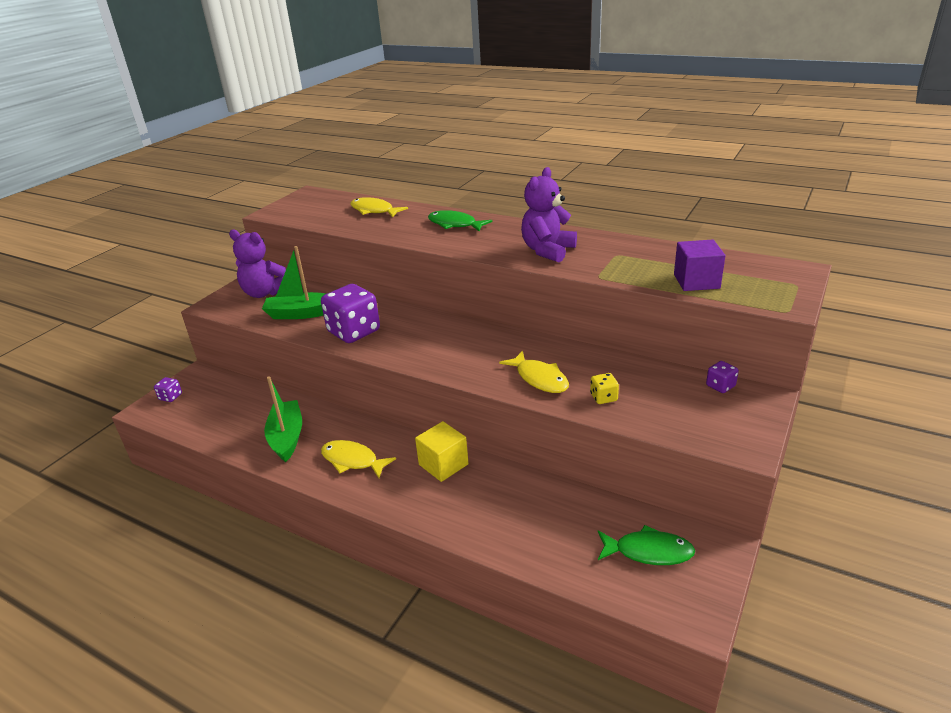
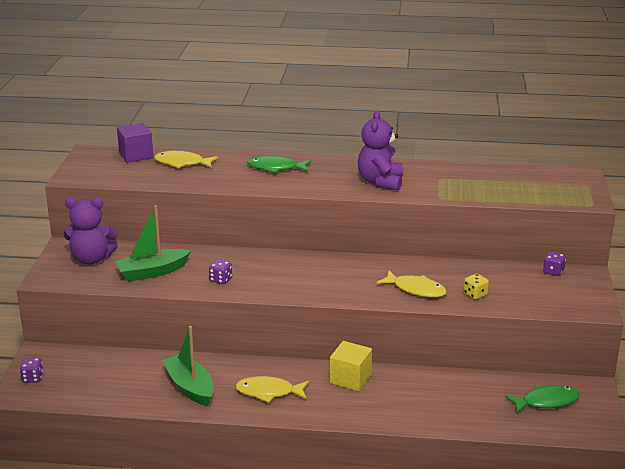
camera: 25 degrees left, 5 degrees down
purple dice [321,284,380,343] -> purple dice [209,259,232,284], size x0.45
purple cube [674,239,725,291] -> purple cube moved to [117,123,153,163]

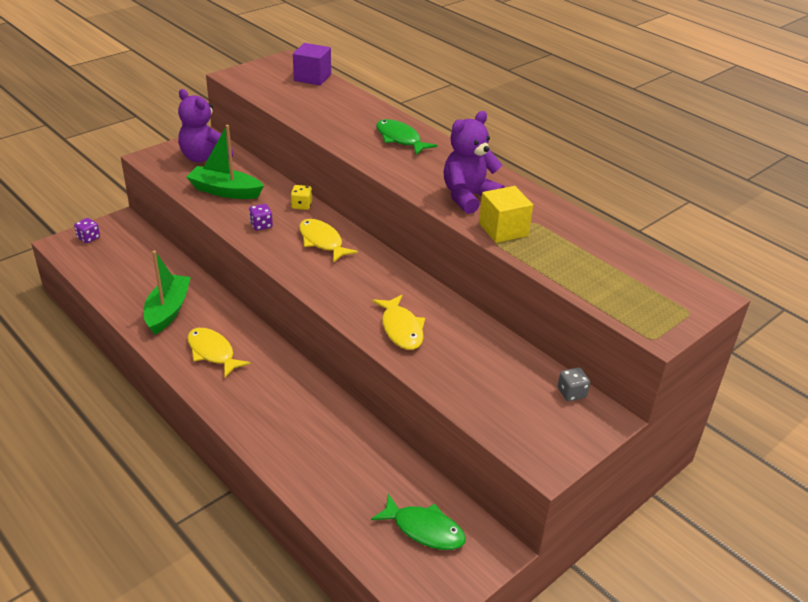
camera: 40 degrees right, 10 degrees up
yellow fish [154,151,218,168] -> yellow fish moved to [299,219,358,263]
yellow cube [330,341,372,391] -> yellow cube moved to [479,186,533,243]
yellow dice [464,274,489,300] -> yellow dice moved to [291,185,312,210]
purple dice [543,252,566,276] -> grey dice [557,367,590,401]

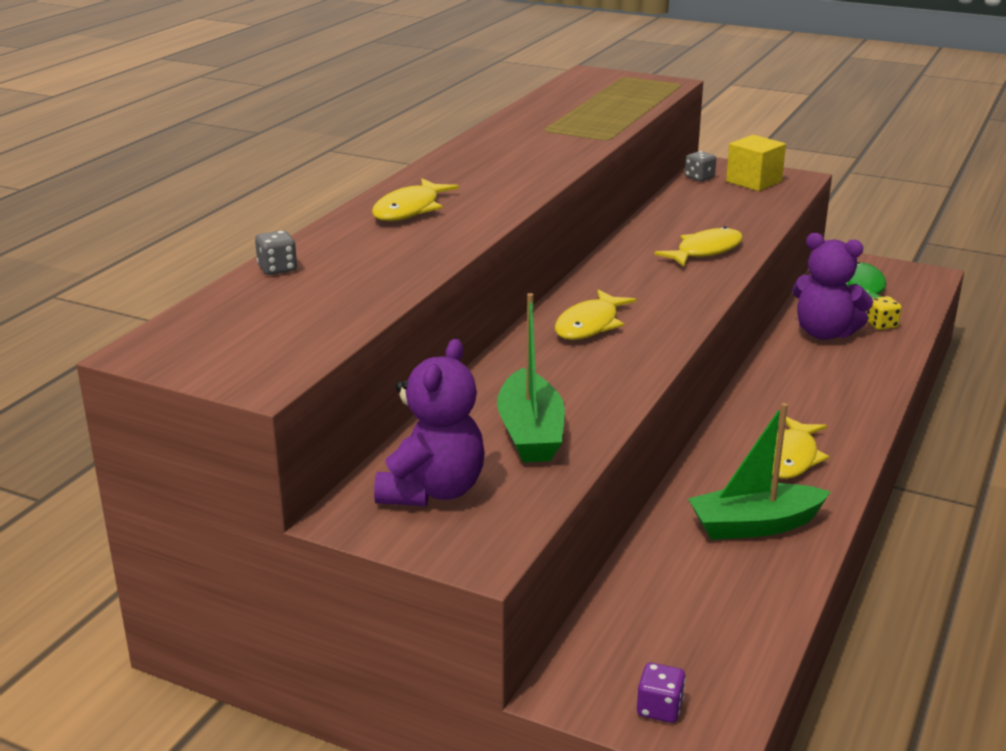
camera: 110 degrees left, 10 degrees down
purple dice [249,204,273,231] -> none
yellow dice [291,185,312,210] -> yellow dice moved to [866,296,902,330]
purple cube [293,43,331,86] -> none
green fish [376,119,437,155] -> yellow fish [372,178,459,221]
purple teddy bear [444,111,505,214] -> purple teddy bear moved to [792,233,873,340]
yellow cube [479,186,533,243] -> yellow cube moved to [726,135,786,191]
none -> grey dice [255,230,297,275]

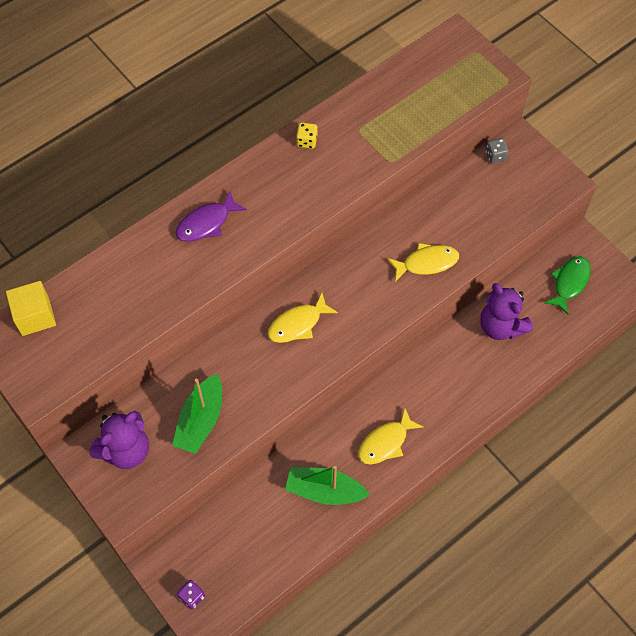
camera: 25 degrees right, 35 degrees up
grey dice [255,230,297,275] -> none
yellow fish [372,178,459,221] -> purple fish [175,191,247,242]
yellow cube [726,135,786,191] -> yellow cube moved to [6,281,56,336]
yellow dice [866,296,902,330] -> yellow dice moved to [296,123,317,149]

